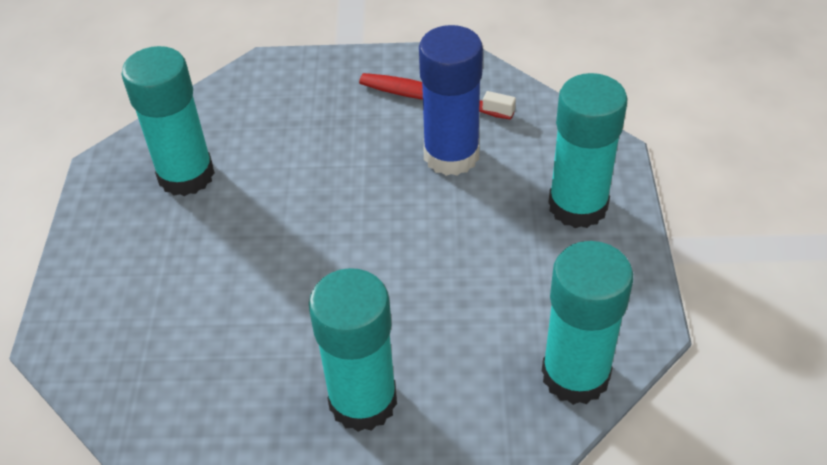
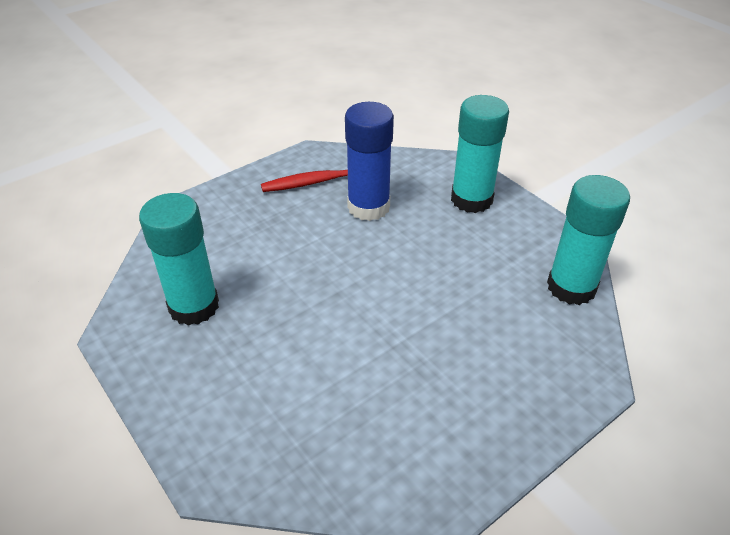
camera: 40 degrees left, 5 degrees down
turquoise glue stick [309,268,397,432] -> none

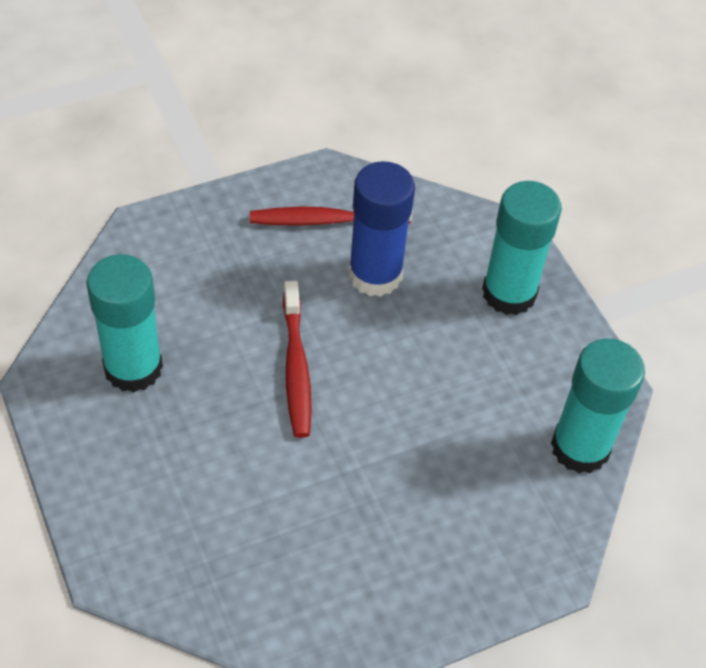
camera: 10 degrees right, 10 degrees up
none -> red toothbrush [283,280,311,438]

